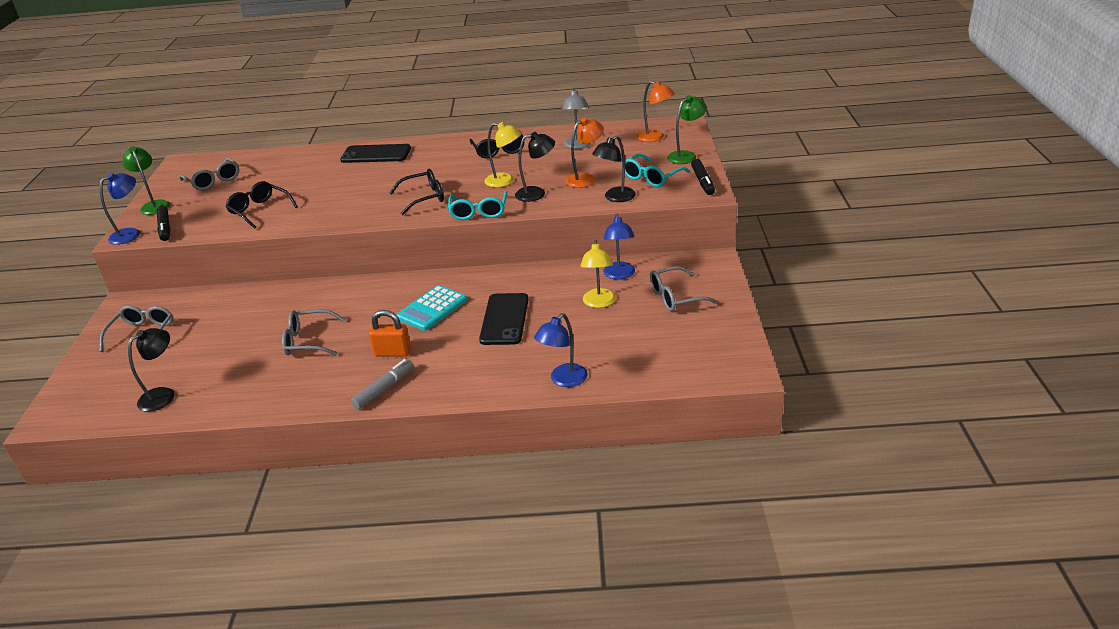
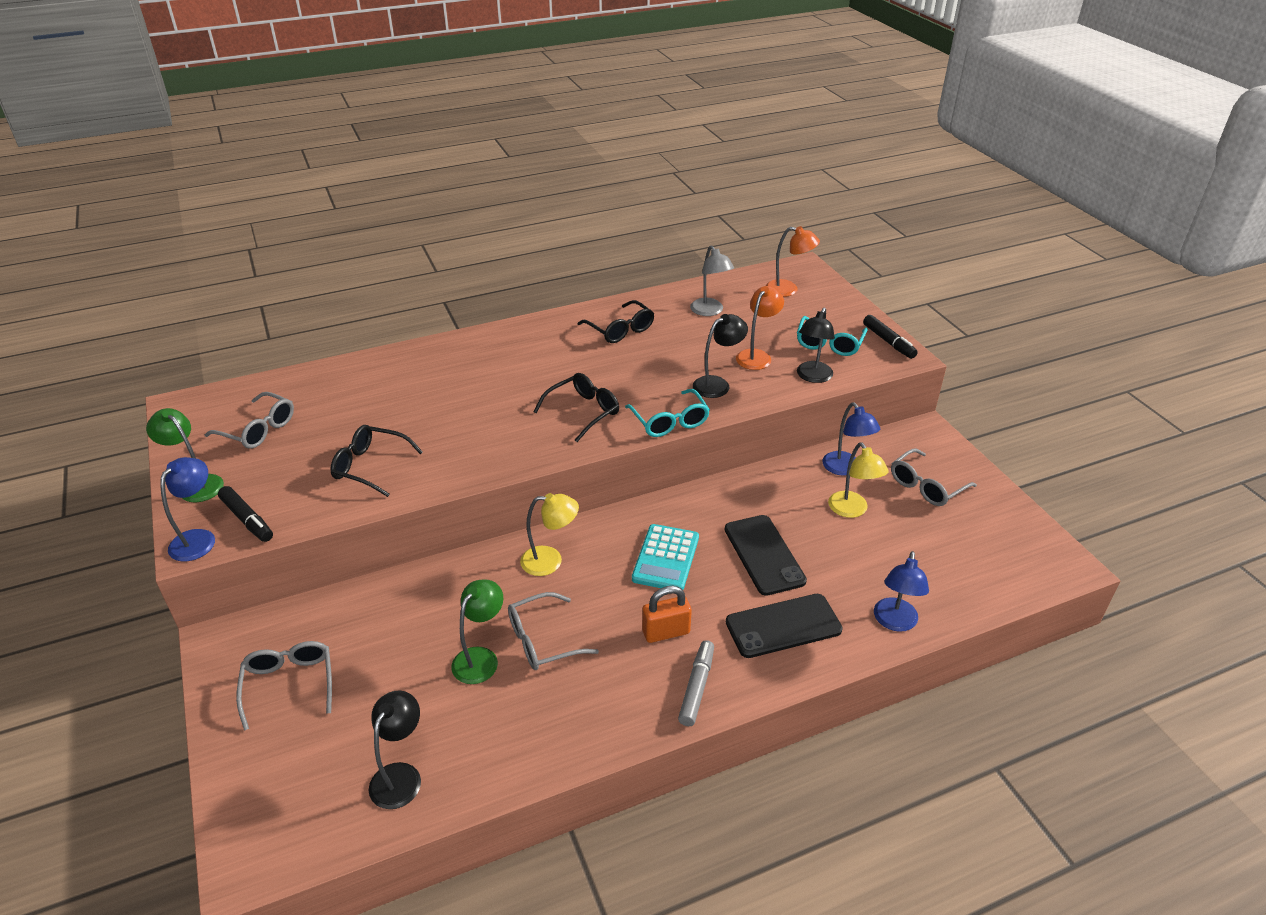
camera: 25 degrees left, 5 degrees up
black phone [340,144,411,163] -> black phone moved to [726,594,843,658]
yellow lamp [484,122,522,187] -> yellow lamp moved to [520,493,579,576]
green lamp [667,95,707,164] -> green lamp moved to [451,580,503,684]

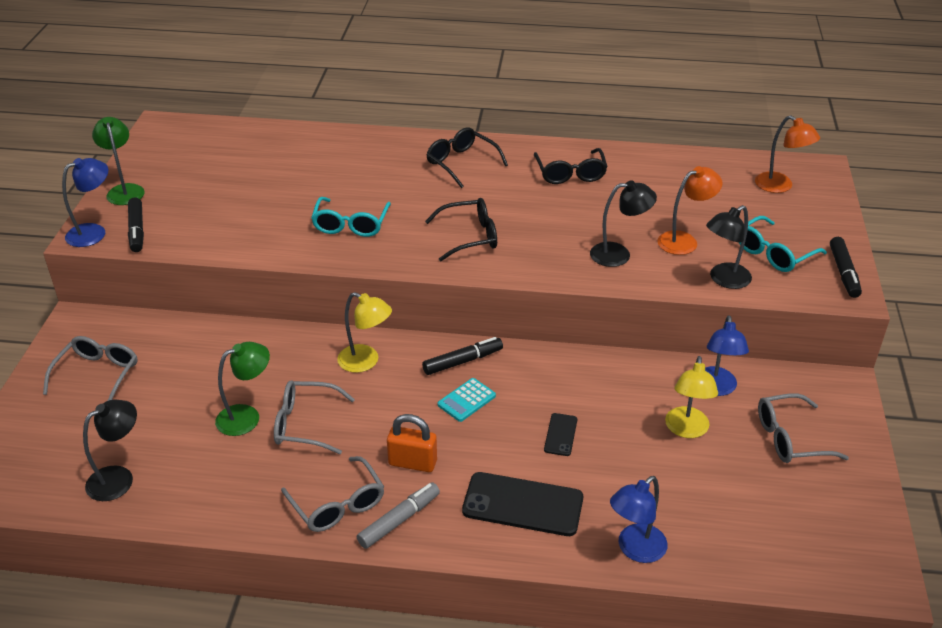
camera: 30 degrees right, 0 degrees up
grey glasses [205,392,294,449] -> grey glasses moved to [281,456,384,532]
black glasses [330,425,423,497] -> black glasses moved to [426,127,508,188]
turquoise glasses [625,389,710,437] -> turquoise glasses moved to [311,197,391,237]
turquoise calculator [632,524,699,590] -> turquoise calculator [438,378,496,422], size x0.63
grey lamp [690,245,734,316] -> none
black phone [725,515,807,596] -> black phone [544,413,577,456], size x0.50
none -> black marker [422,337,503,375]

